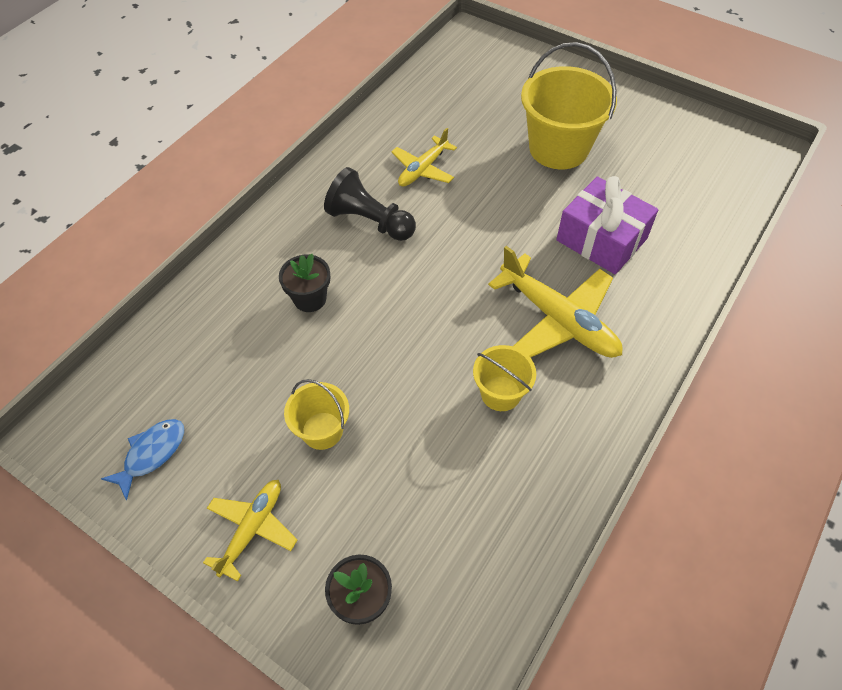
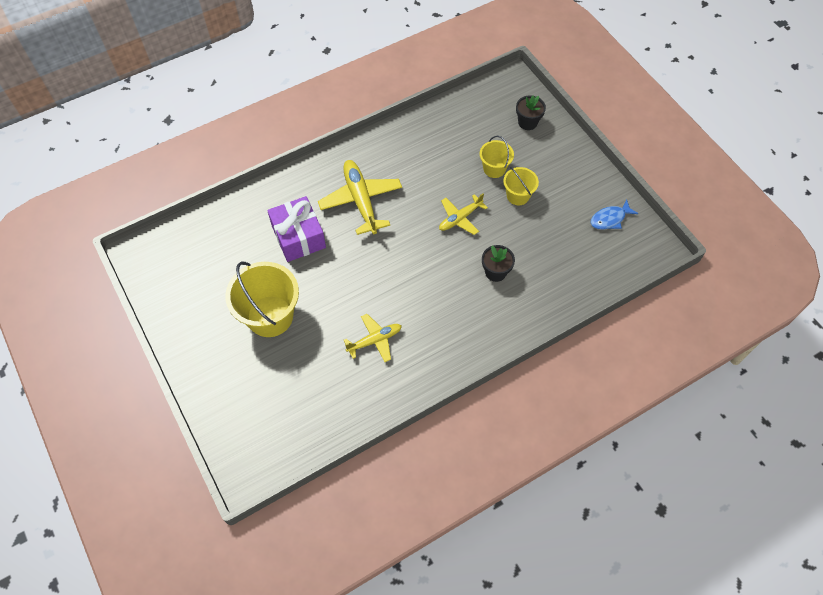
camera: 155 degrees left, 5 degrees up
yellow plane [203,480,297,581] -> yellow plane moved to [439,193,488,235]
black pawn [324,167,416,241] -> none
yellow bucket [473,345,536,411] -> yellow bucket moved to [480,136,514,178]

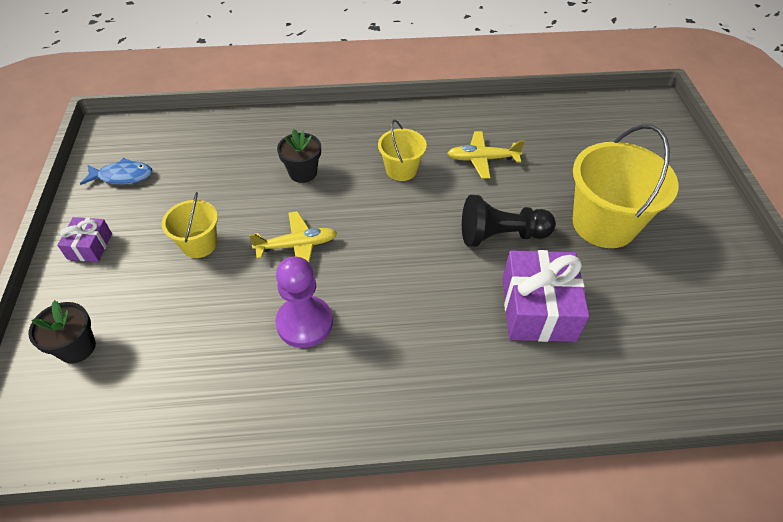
camera: 155 degrees left, 10 degrees down
yellow plane [318,160,402,235] -> none
yellow bucket [480,136,514,178] -> yellow bucket moved to [378,120,427,181]
none -> purple gift [57,217,112,262]
none -> purple pawn [275,256,333,348]
none -> black pawn [462,195,556,247]

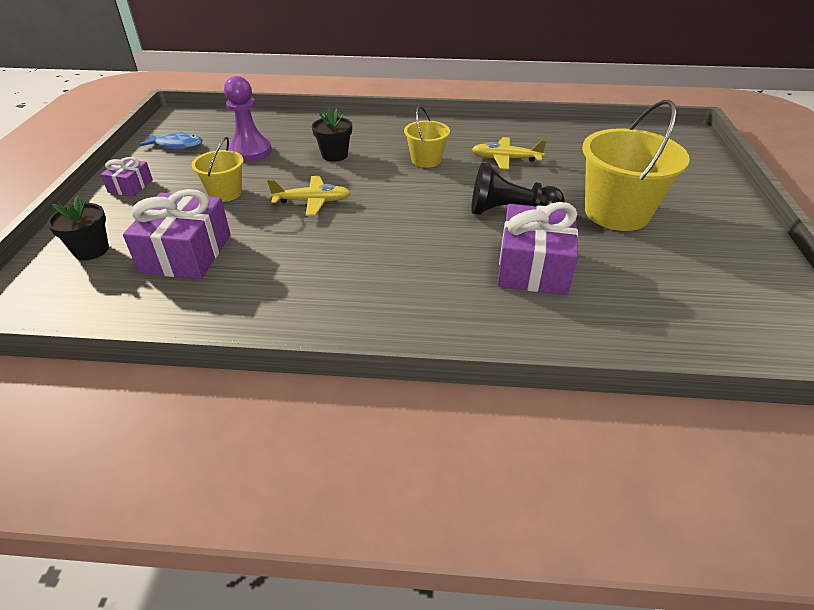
camera: 10 degrees right, 10 degrees down
purple pawn [275,256,333,348] -> purple pawn moved to [224,76,272,162]
none -> purple gift [123,189,231,279]

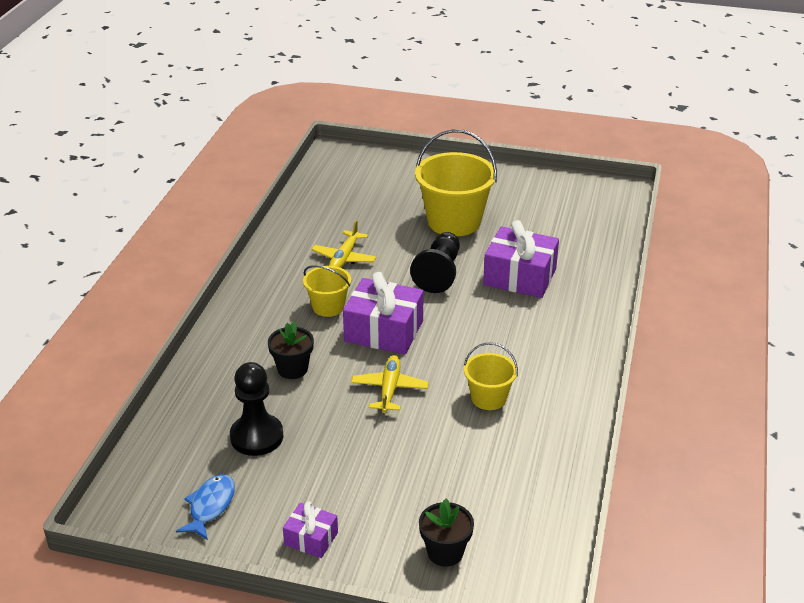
camera: 80 degrees left, 5 degrees down
purple gift [123,189,231,279] -> purple gift moved to [343,272,424,354]
yellow bucket [192,137,244,202] -> yellow bucket moved to [464,342,518,410]
purple pawn [224,76,272,162] -> black pawn [230,362,284,456]

